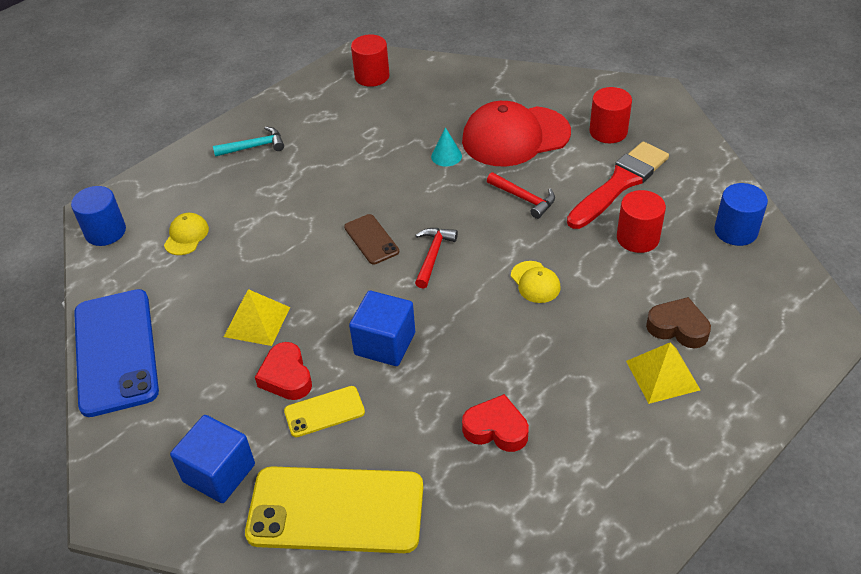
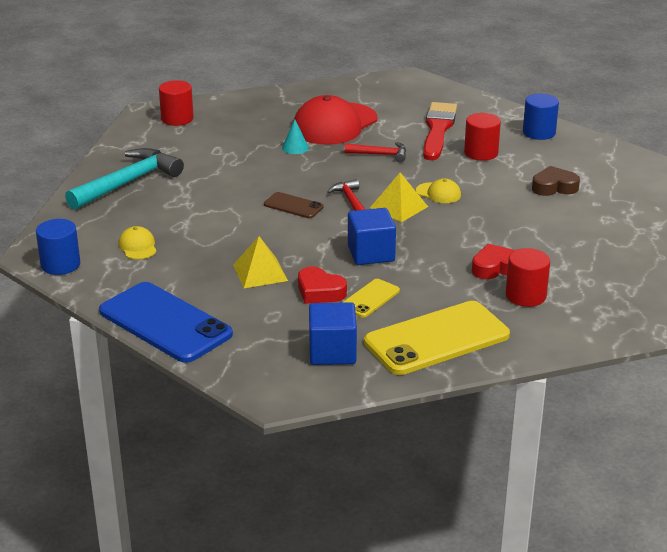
camera: 35 degrees left, 15 degrees down
turquoise hammer [213,126,284,157] -> turquoise hammer [65,148,184,210], size x1.91
red cylinder [589,87,632,143] -> red cylinder moved to [506,248,550,307]
yellow pyramid [626,342,700,404] -> yellow pyramid moved to [370,173,428,222]

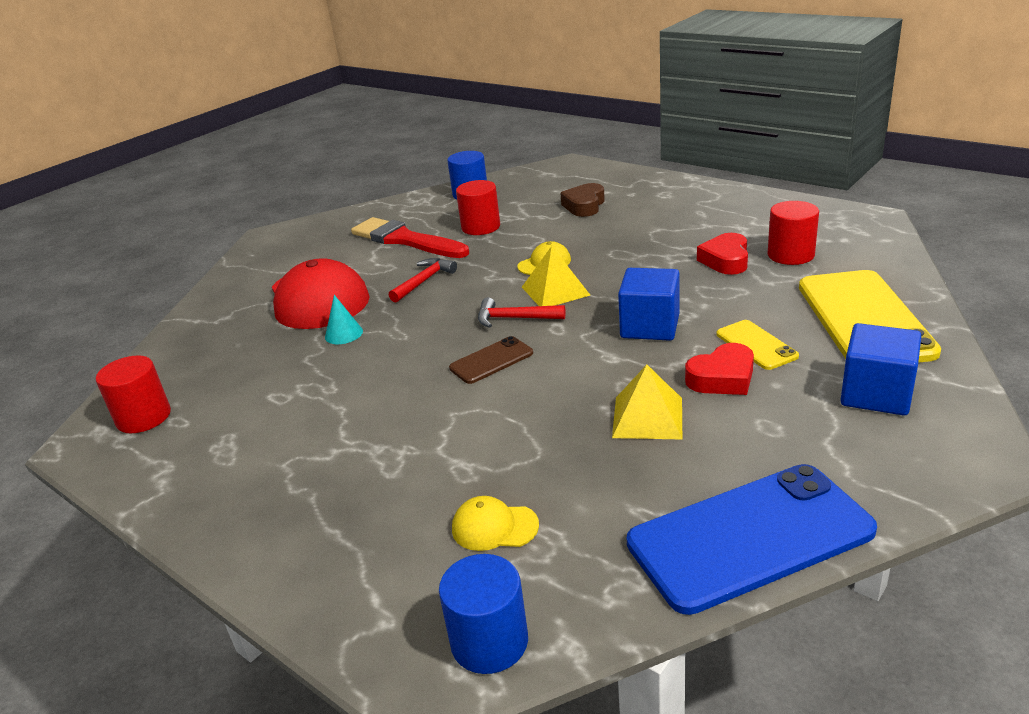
camera: 60 degrees left, 0 degrees up
turquoise hammer [65,148,184,210] -> none

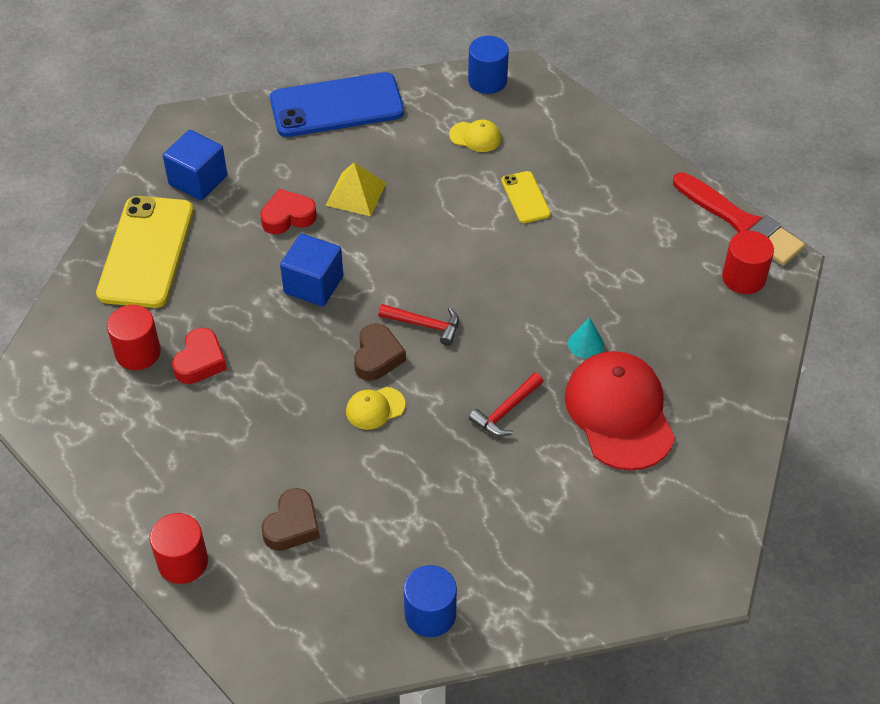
camera: 175 degrees left, 20 degrees up
red brush [351,217,469,258] -> red brush moved to [673,172,805,265]
brown phone [449,336,533,384] -> none
red cylinder [456,180,500,235] -> red cylinder moved to [150,513,208,584]
yellow pyramid [522,246,590,306] -> brown heart [354,324,406,381]
yellow phone [717,320,799,370] -> yellow phone moved to [501,171,551,223]

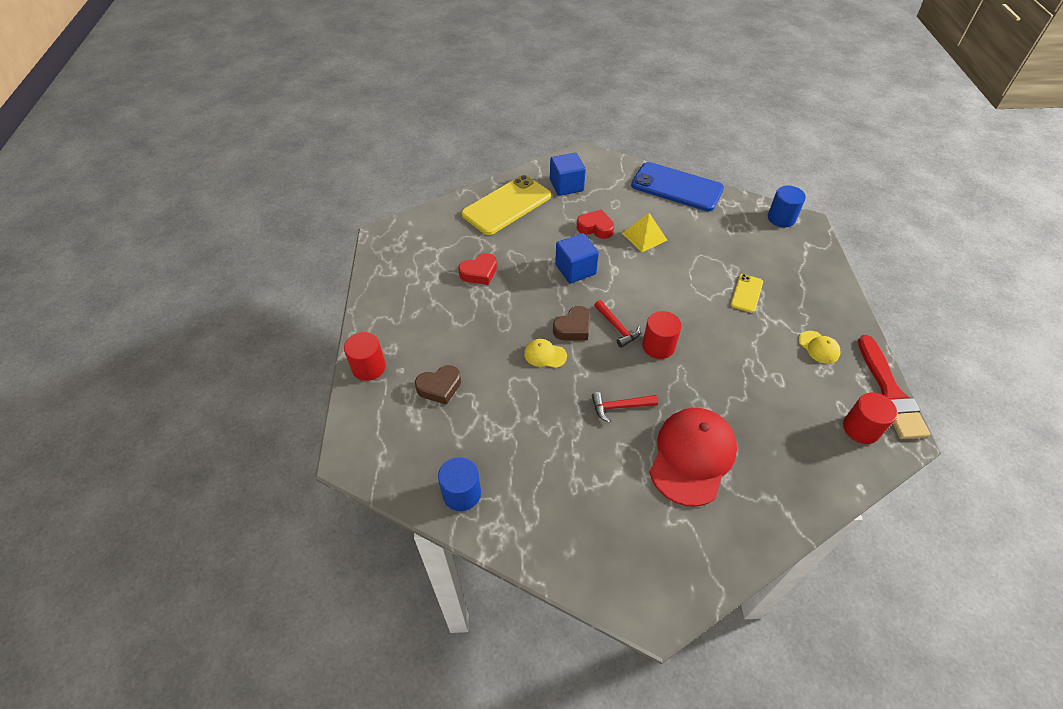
camera: 40 degrees right, 0 degrees up
red cylinder [107,305,161,370] -> red cylinder moved to [642,311,682,359]
yellow cap [449,120,501,152] -> yellow cap moved to [799,331,840,364]
turquoise cone [568,317,604,359] -> none

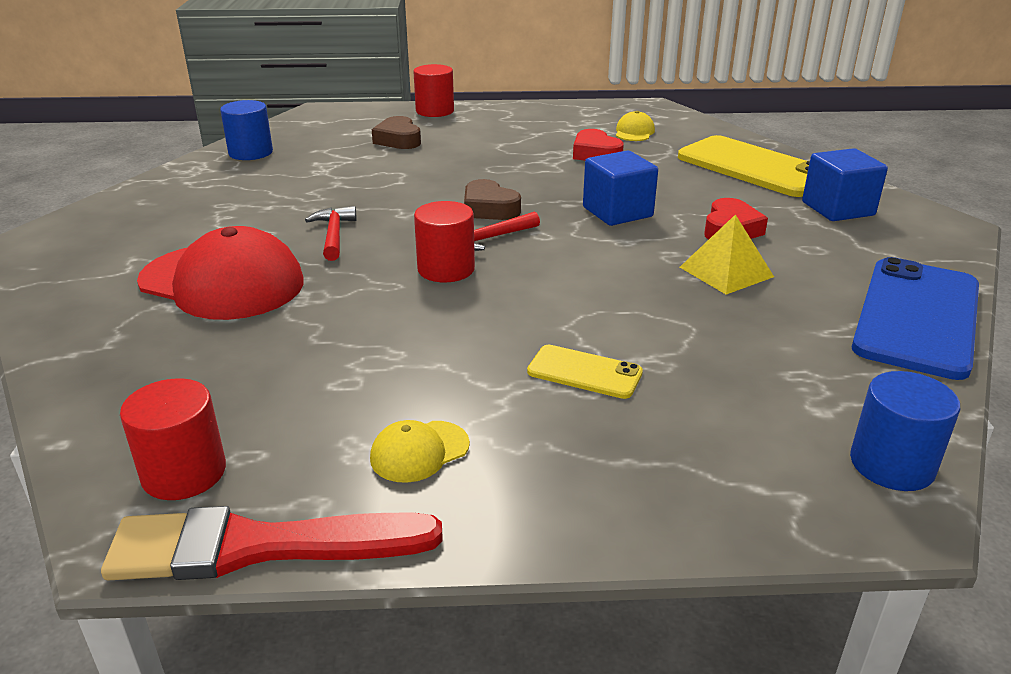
camera: 90 degrees right, 20 degrees down
yellow cap [524,339,567,368] -> yellow cap moved to [616,111,655,141]

